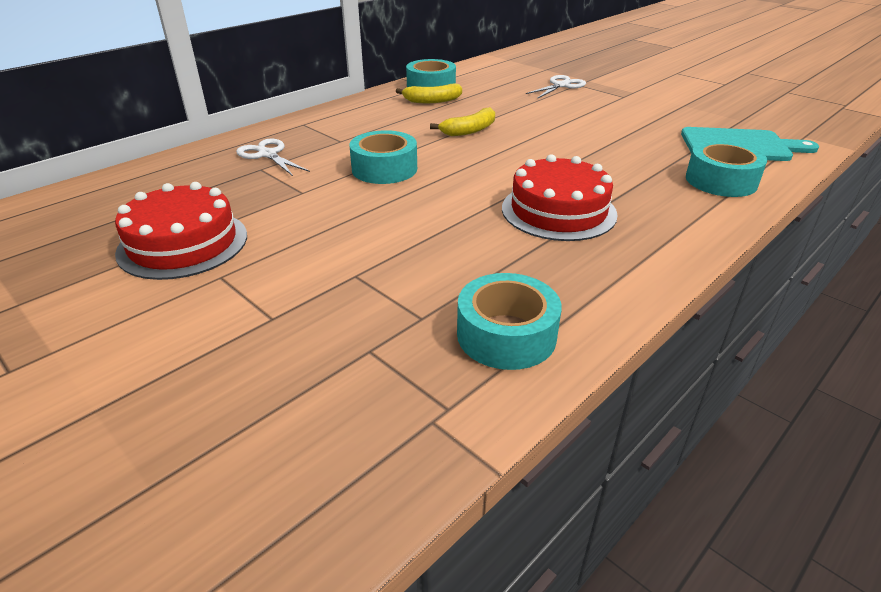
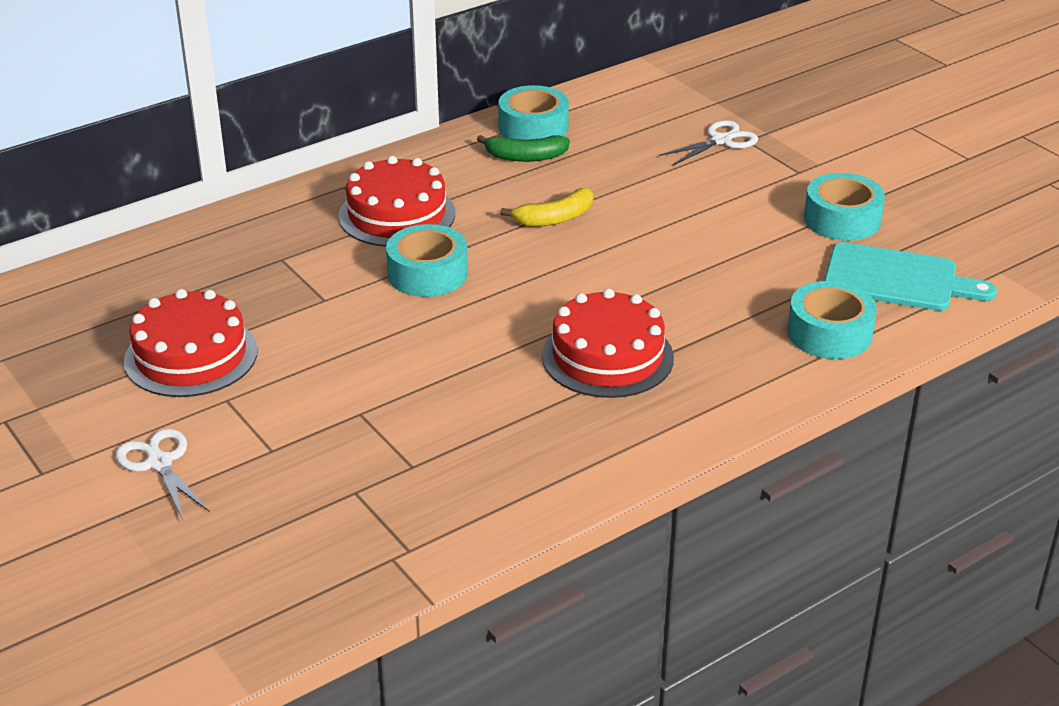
camera: 10 degrees right, 0 degrees up
white scissors [236,139,310,176] -> white scissors moved to [116,429,209,520]
yellow banana [396,84,462,103] -> green banana [477,135,570,162]
turquoise tape [457,273,562,370] -> turquoise tape moved to [804,173,885,241]
none -> red cake [339,156,455,247]

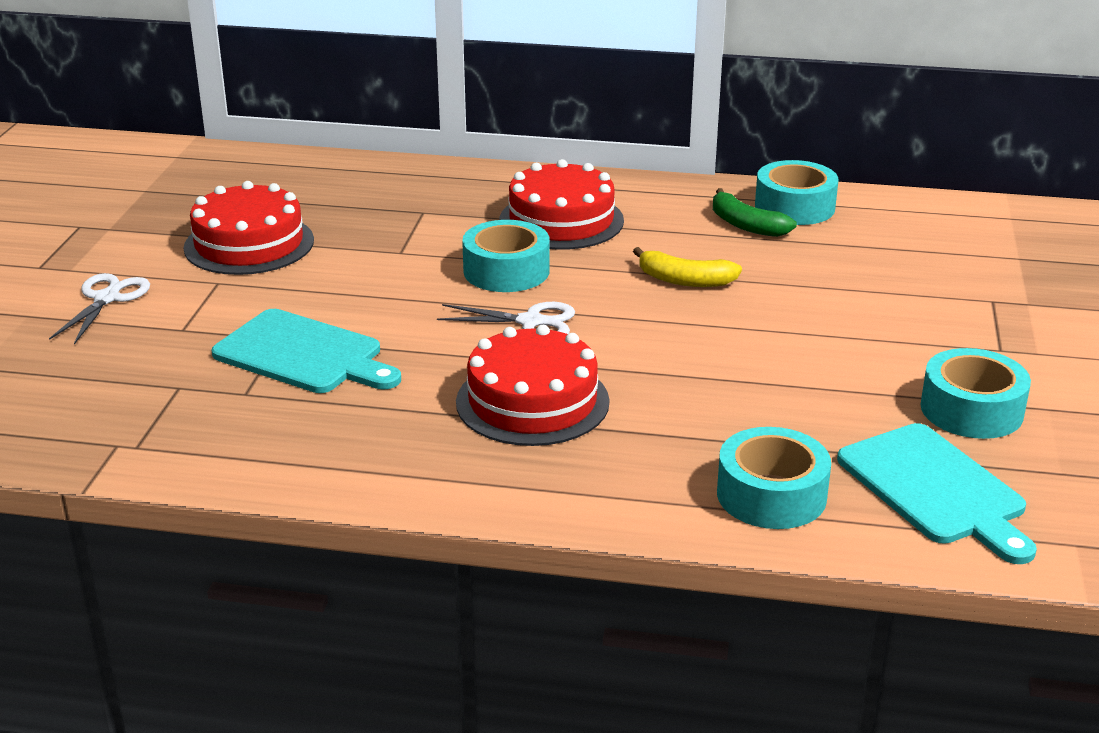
camera: 45 degrees right, 5 degrees down
white scissors [659,120,758,165] -> white scissors moved to [437,302,575,334]
none -> turquoise cutting board [212,309,401,393]

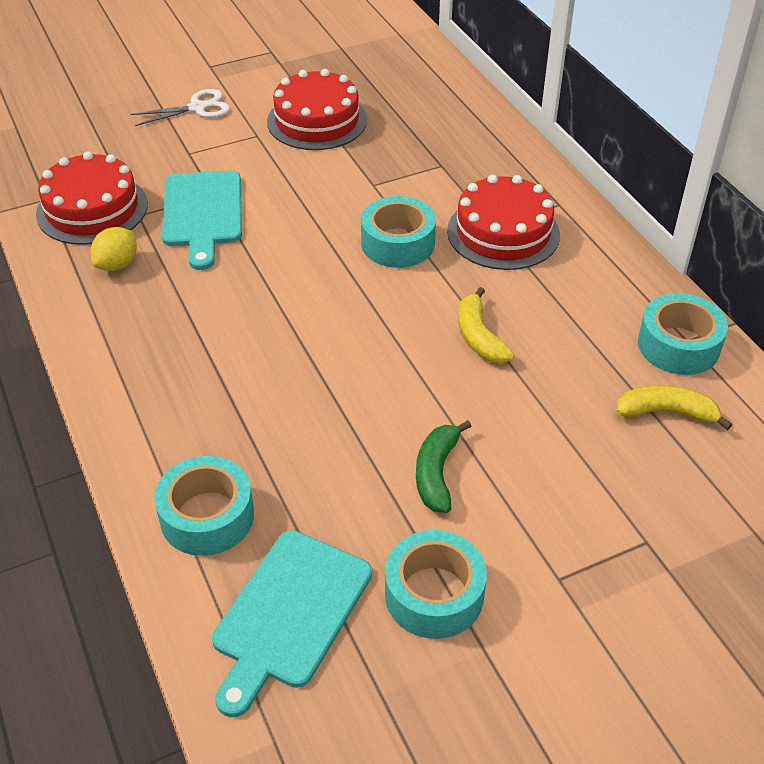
camera: 55 degrees right, 15 degrees up
white scissors [437,302,575,334] -> none
red cake [456,325,609,446] -> red cake moved to [36,152,148,245]
green banana [713,188,797,237] -> green banana moved to [416,420,472,513]
none -> yellow lemon [90,227,137,271]
none -> yellow banana [616,385,732,430]

